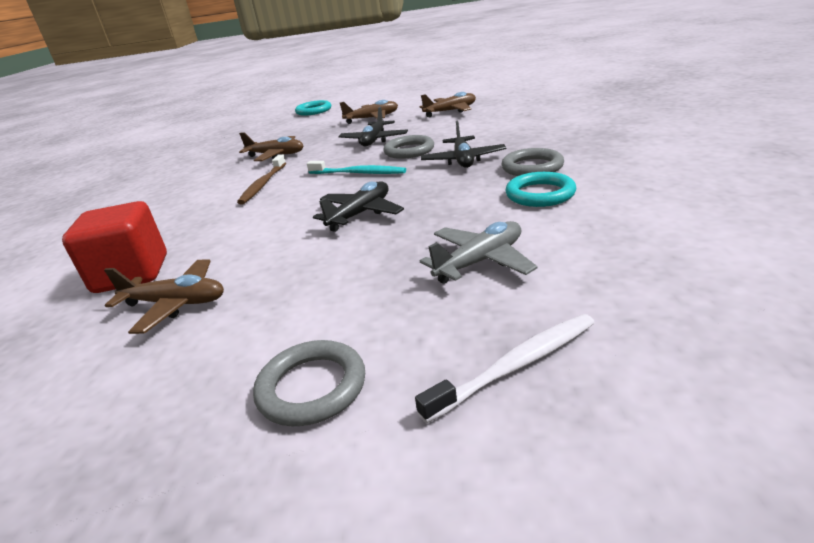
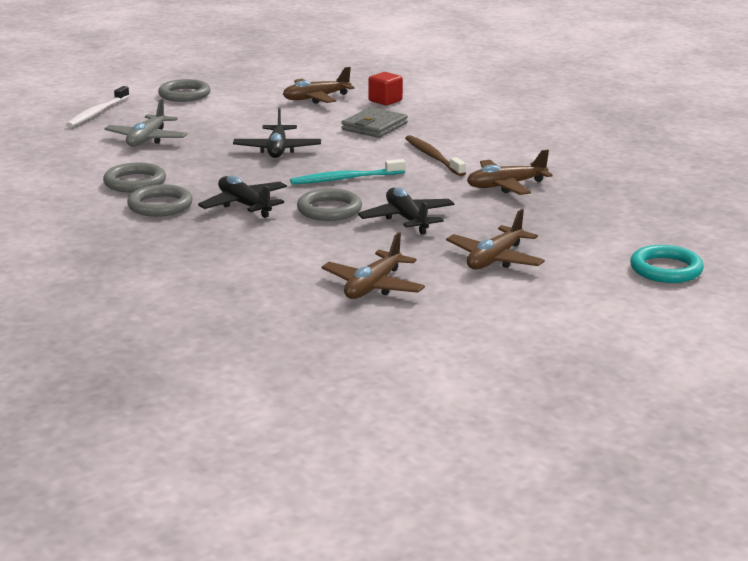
camera: 140 degrees right, 5 degrees down
red cube [62,201,167,293] -> red cube [368,72,403,105], size x0.57
turquoise ring [505,172,576,207] -> grey ring [103,162,166,193]
none -> grey wallet [341,107,408,138]

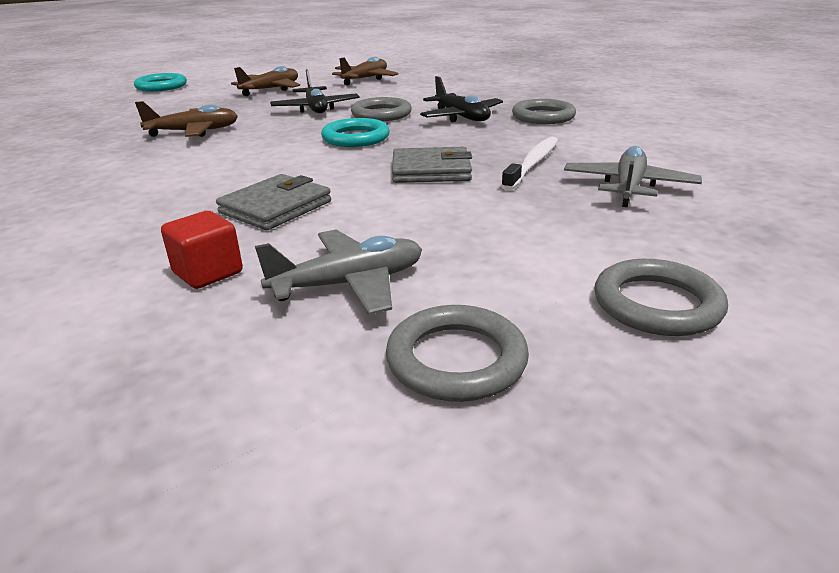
camera: 175 degrees left, 5 degrees up
white toothbrush [66,86,130,127] -> white toothbrush moved to [501,136,558,190]
grey ring [103,162,166,193] -> grey ring moved to [386,305,529,402]
black plane [233,107,321,158] -> grey wallet [392,147,472,183]
brown plane [283,67,354,104] -> grey plane [255,230,422,315]
turquoise toothbrush [290,159,405,184] -> turquoise ring [321,118,390,147]
brown toothbrush [405,135,466,176] -> none

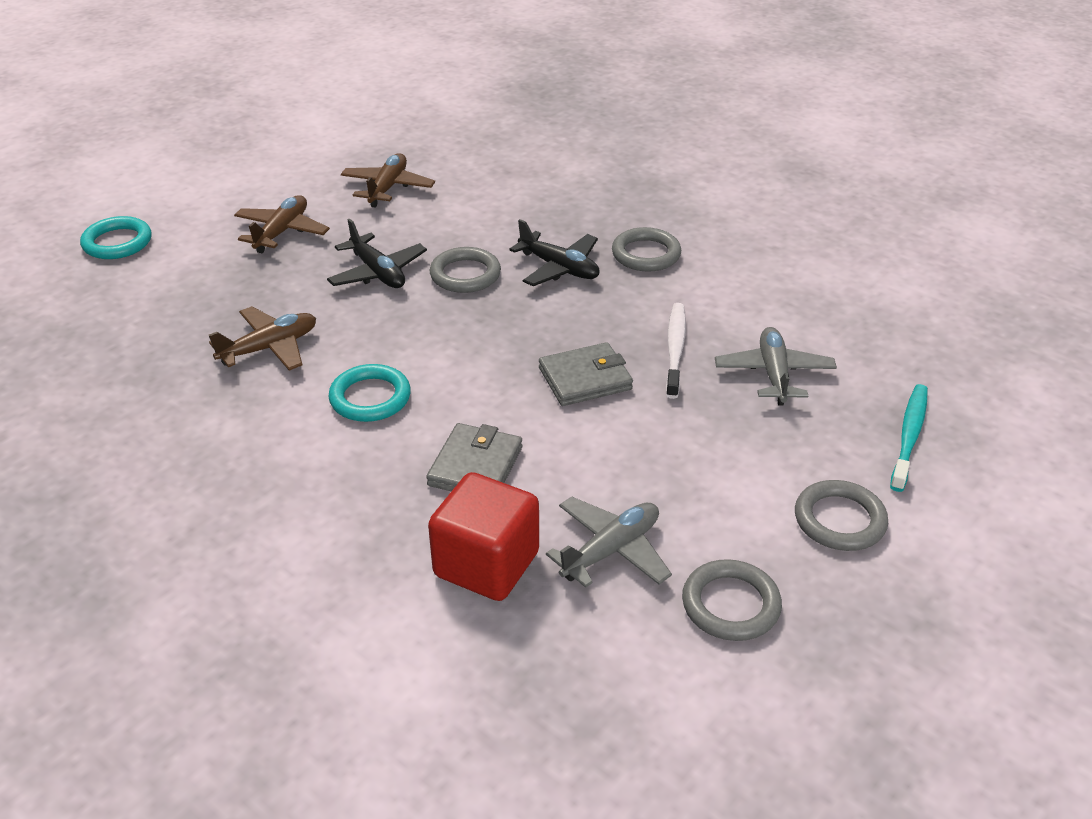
camera: 20 degrees left, 10 degrees up
red cube [161,211,243,289] -> red cube [428,472,539,601], size x1.77
turquoise ring [321,118,390,147] -> turquoise ring moved to [329,364,411,422]
none -> turquoise toothbrush [890,384,928,492]

